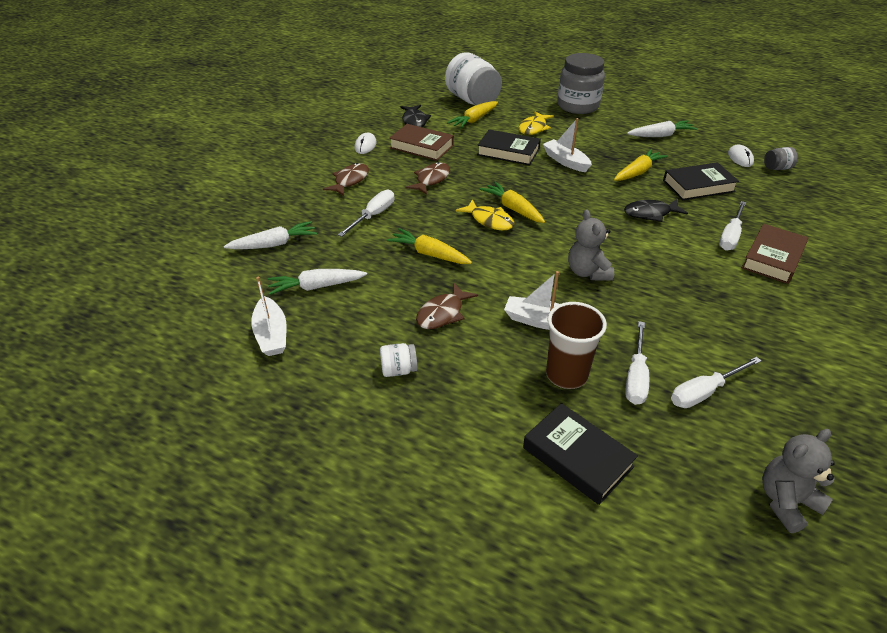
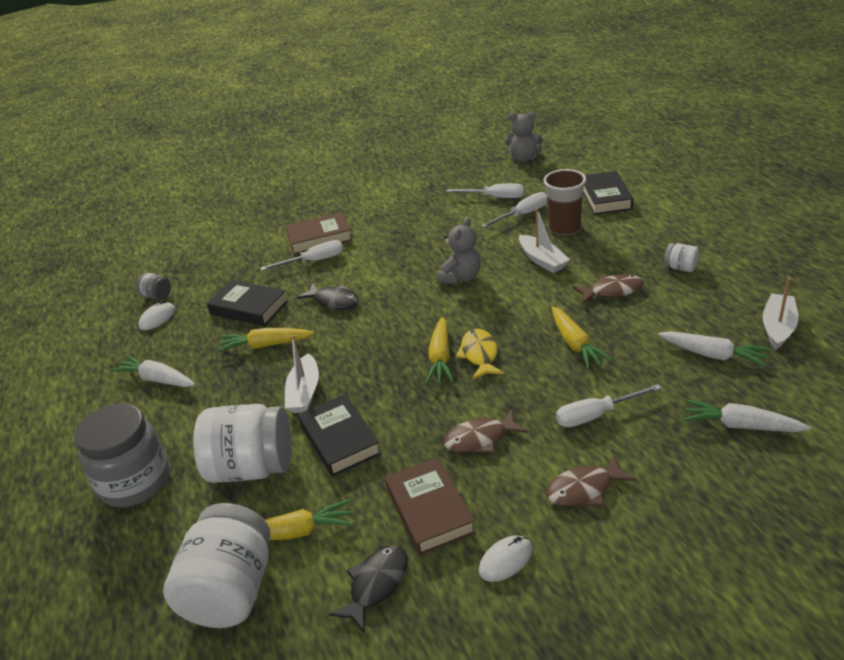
camera: 135 degrees left, 5 degrees down
yellow fish [519,111,554,135] -> white jar [193,404,292,483]

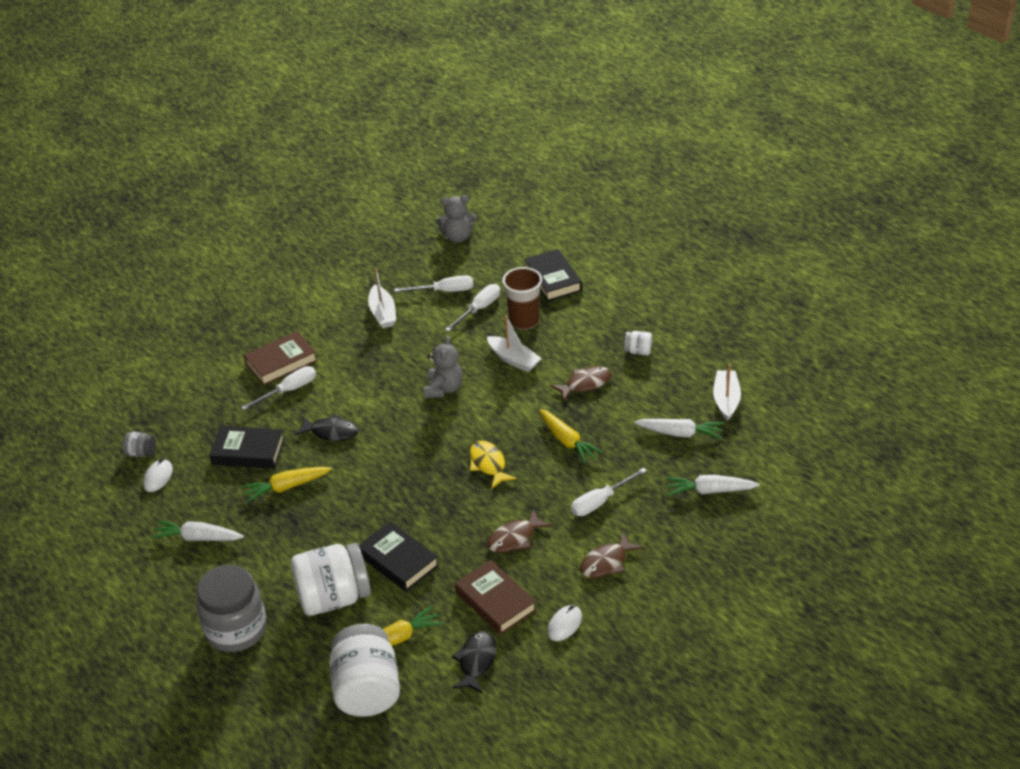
camera: 20 degrees left, 5 degrees up
white boat [285,335,319,413] -> white boat moved to [368,269,396,328]
yellow carrot [426,317,454,384] -> none

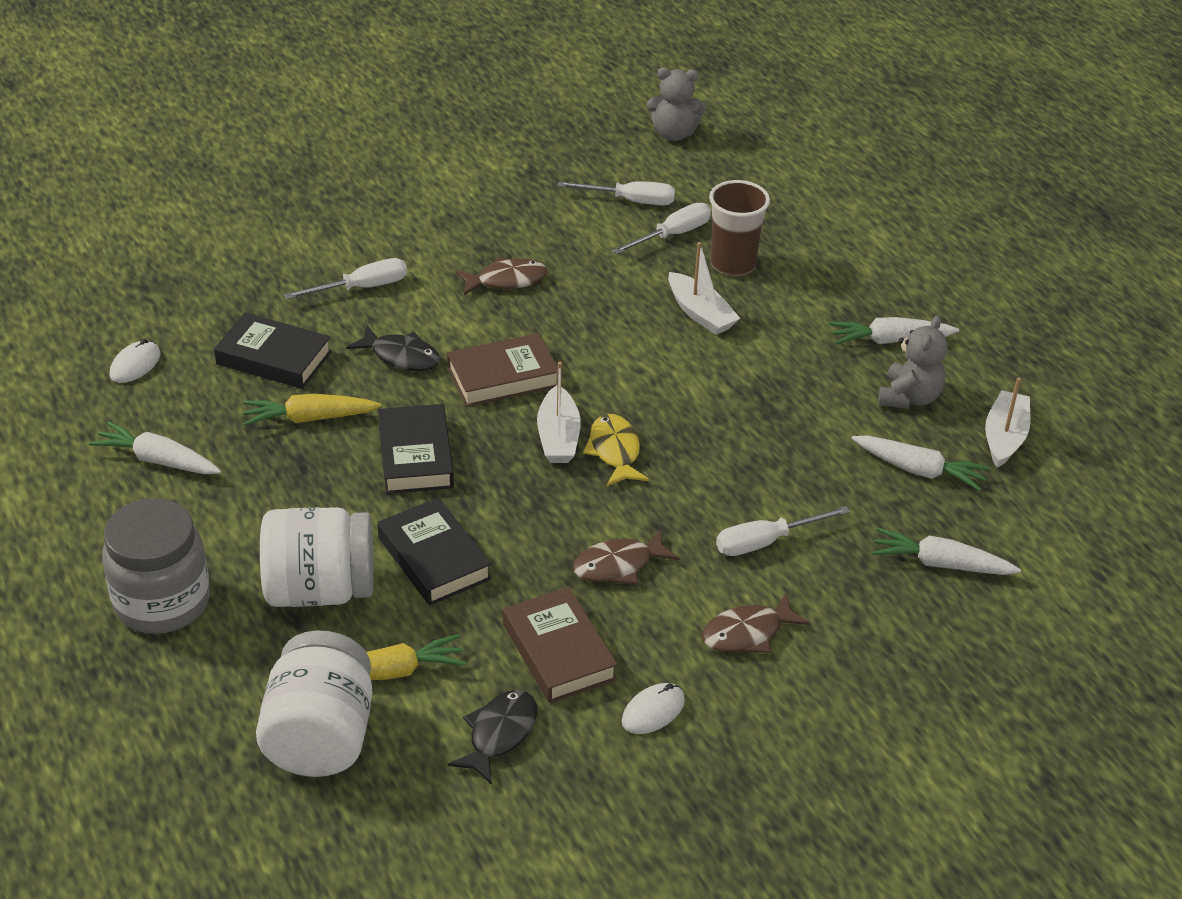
camera: 10 degrees right, 0 degrees up
grey jar [122,431,156,457] -> none
brown book [244,331,318,386] -> brown book moved to [447,333,558,407]
white boat [368,269,396,328] -> white boat moved to [537,362,581,463]
grey teddy bear [424,336,463,398] -> grey teddy bear moved to [878,316,947,409]
black book [524,249,582,301] -> black book moved to [378,404,454,494]
yellow carrot [539,409,603,464] -> none
brown fish [550,366,611,401] -> brown fish moved to [455,257,547,295]
white jar [624,331,652,356] -> white carrot [829,317,959,344]

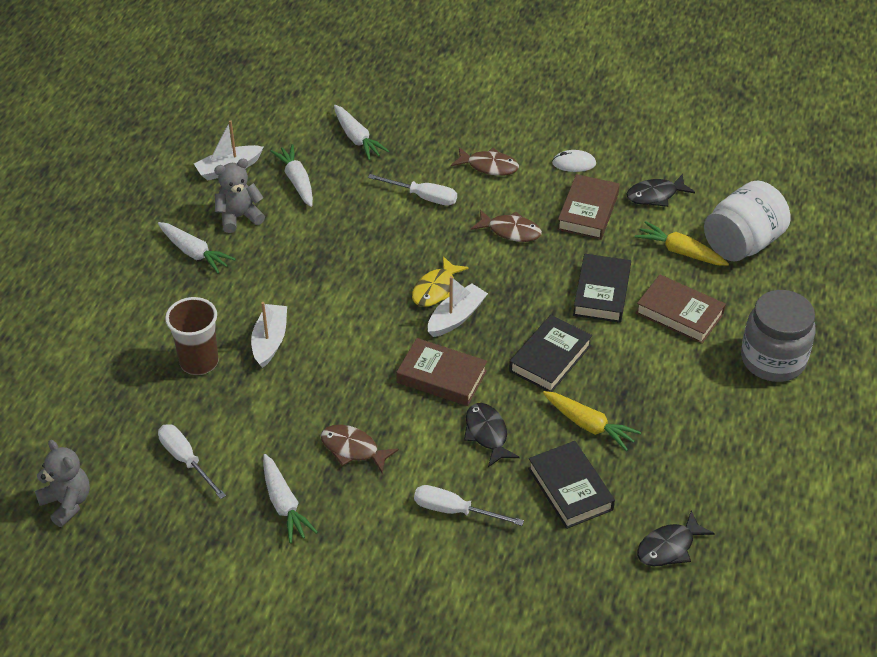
camera: 135 degrees left, 5 degrees up
white carrot [89,421,221,474] -> white carrot moved to [263,454,318,543]
white mouse [109,339,161,383] -> black fish [637,510,715,566]
white jar [260,507,374,607] -> brown book [636,274,726,344]
white screwdriver [612,203,711,254] -> none

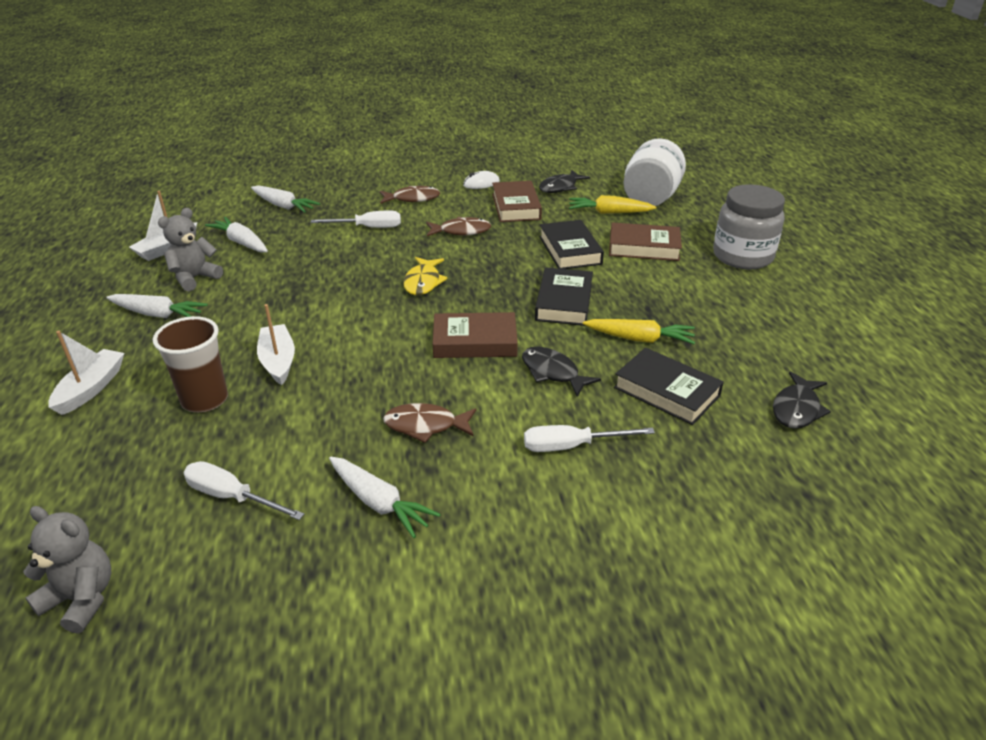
camera: 25 degrees left, 10 degrees down
white boat [428,276,488,337] -> white boat moved to [48,331,124,415]

